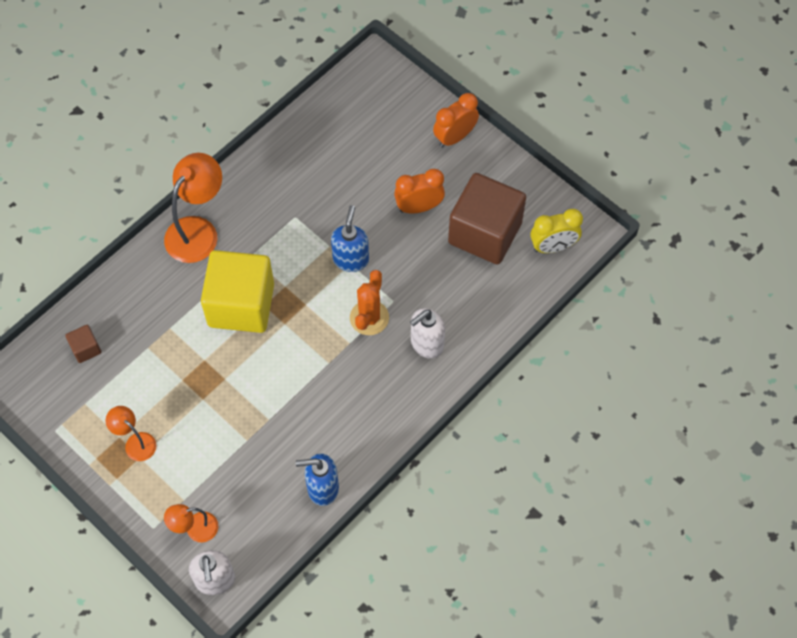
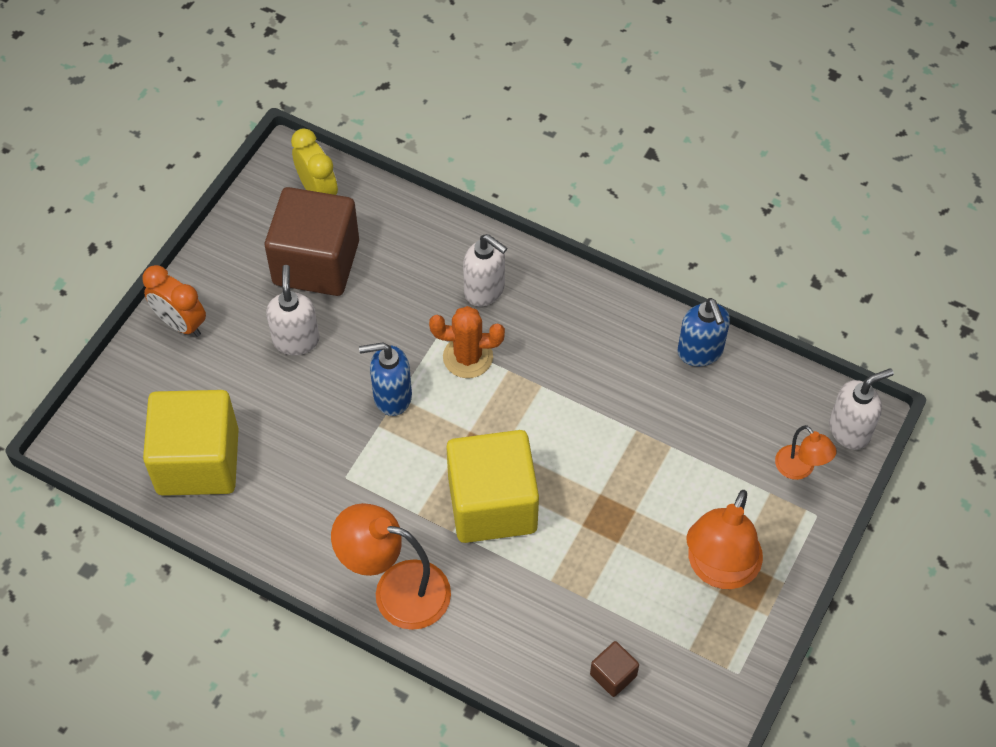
camera: 105 degrees left, 5 degrees down
orange lamp [106,406,157,461] -> orange lamp [686,490,763,589], size x1.84
orange clock [394,169,445,214] -> white soap dispenser [266,265,320,355]
none -> yellow cube [143,390,239,496]

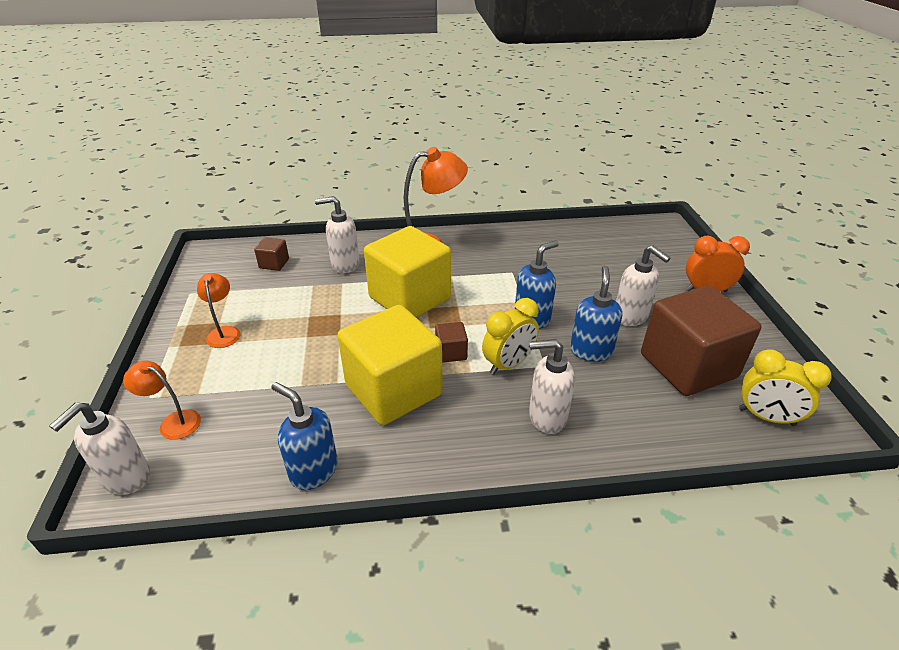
camera: 145 degrees right, 20 degrees down
yellow cube [143,390,239,496] -> yellow cube moved to [337,305,443,425]
orange cactus [429,306,505,378] -> yellow clock [482,298,539,375]
orange lamp [686,490,763,589] -> orange lamp [197,273,241,348], size x0.54
none -> white soap dispenser [315,196,359,273]
none -> brown cube [435,322,468,363]
none -> blue soap dispenser [570,266,622,362]

